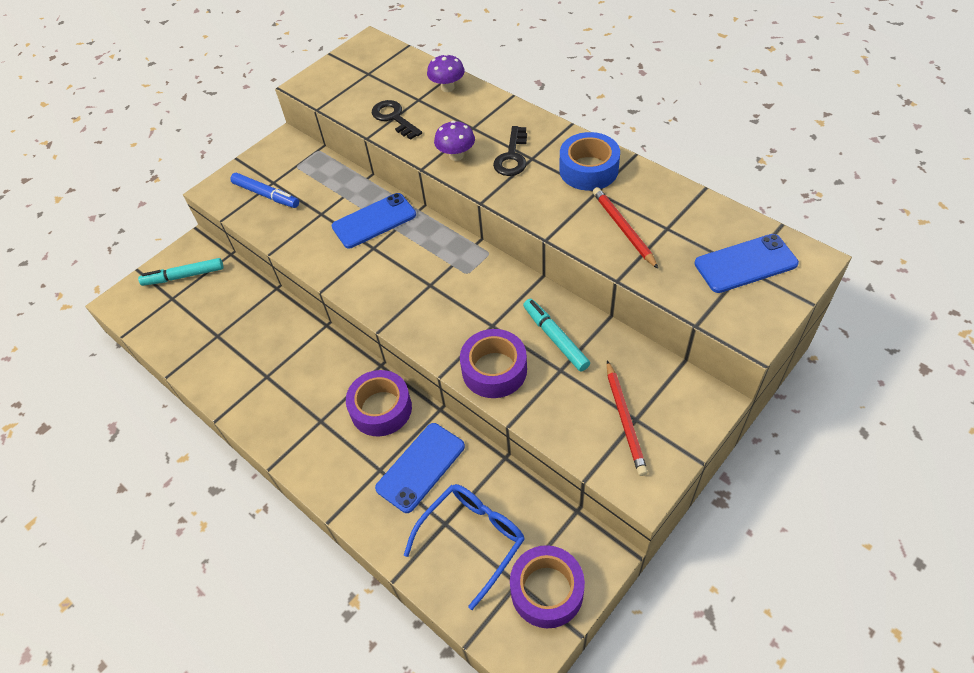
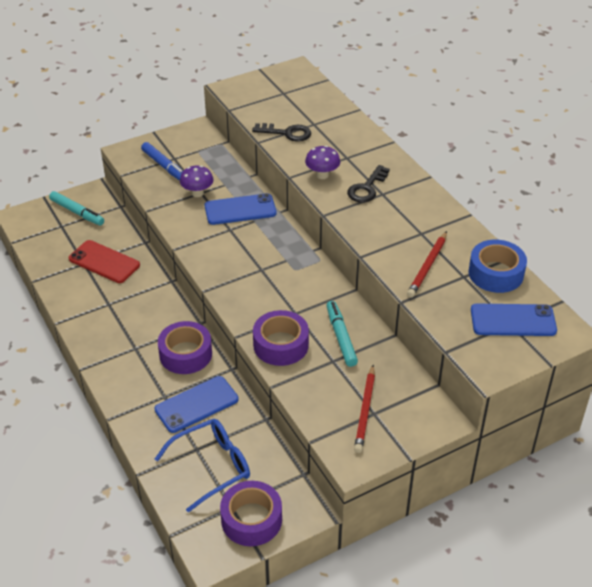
camera: 15 degrees right, 10 degrees down
turquoise marker [138,258,223,286] -> turquoise marker turned 150 degrees counterclockwise [49,191,104,225]
black key [372,100,422,140] -> black key turned 120 degrees clockwise [252,123,311,142]
purple mushroom [427,54,465,92] -> purple mushroom moved to [180,165,214,197]
blue tape [559,132,620,191] -> blue tape moved to [468,240,527,293]
red pencil [593,187,658,269] -> red pencil turned 150 degrees counterclockwise [407,231,447,298]
none -> red phone [69,240,140,283]

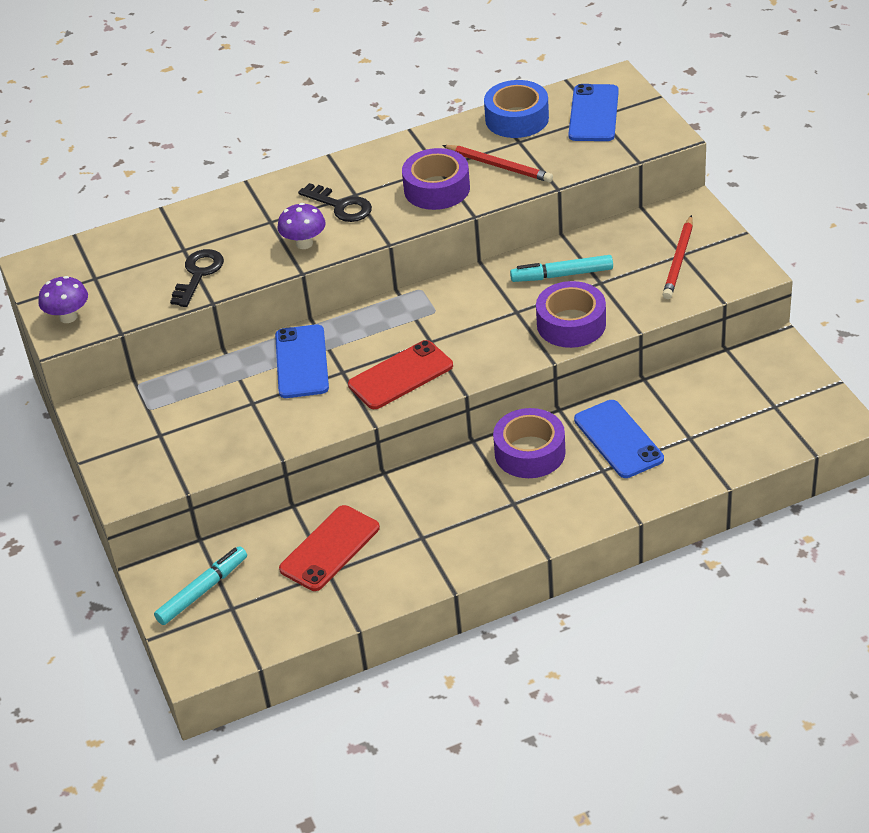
camera: 80 degrees left, 0 degrees up
blue marker [141,142,183,181] -> none
blue glasses [155,419,250,513] -> none
purple mushroom [180,165,214,197] -> purple mushroom moved to [38,276,88,323]
purple tape [220,481,282,546] -> purple tape moved to [402,148,470,210]
red pencil [354,365,375,453] -> red pencil turned 90 degrees clockwise [663,215,693,299]
none -> red phone [348,340,453,409]

